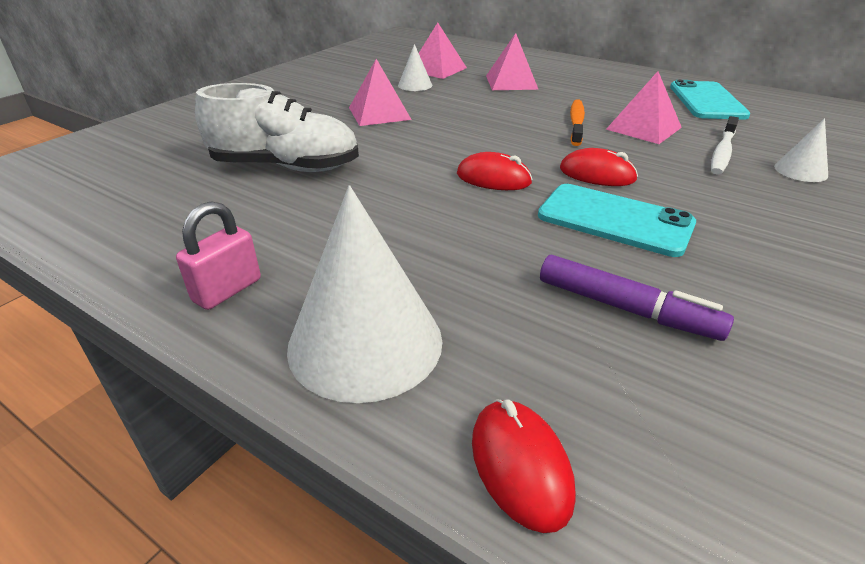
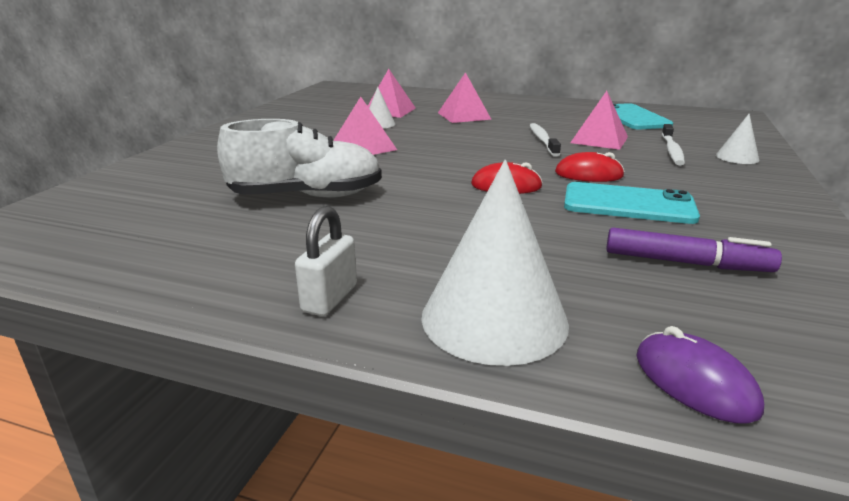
camera: 15 degrees left, 10 degrees down
pink padlock [176,201,261,310] -> white padlock [295,206,357,316]
red mouse [472,399,576,533] -> purple mouse [637,326,764,424]
orange toothbrush [570,99,585,146] -> white toothbrush [529,123,561,157]

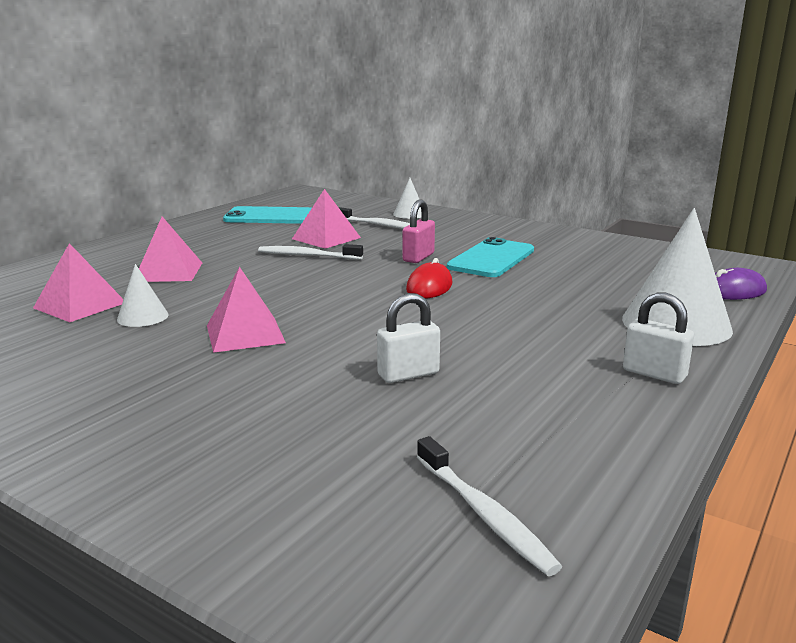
camera: 75 degrees left, 5 degrees down
white shoe [217,119,382,198] -> white padlock [377,293,440,383]
red mouse [555,152,625,182] -> pink padlock [403,200,435,263]
purple marker [606,228,782,272] -> none
none -> white toothbrush [417,436,562,576]

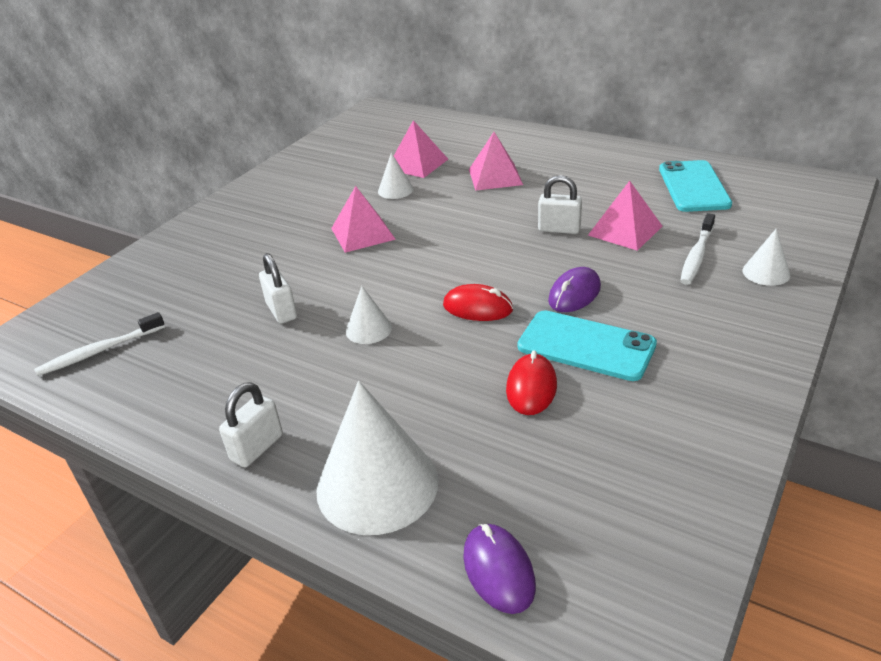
camera: 90 degrees right, 15 degrees up
white toothbrush [258,244,363,260] -> white padlock [538,175,582,234]
pink padlock [403,200,435,263] -> purple mouse [548,267,601,312]
none -> white cone [346,286,392,344]
none -> red mouse [506,350,557,415]

